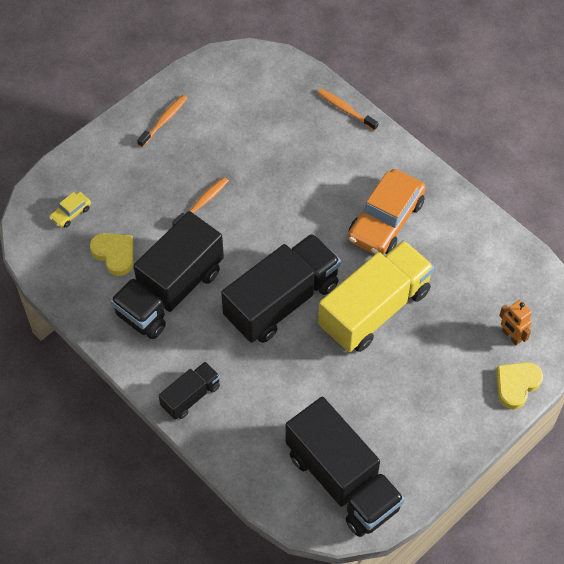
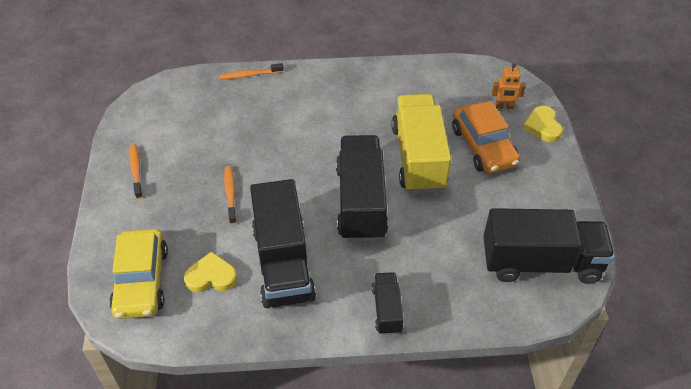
camera: 50 degrees left, 10 degrees down
yellow car [49,192,91,228] -> yellow car [109,229,168,319], size x2.26
orange car [348,169,426,255] -> orange car moved to [452,101,520,173]

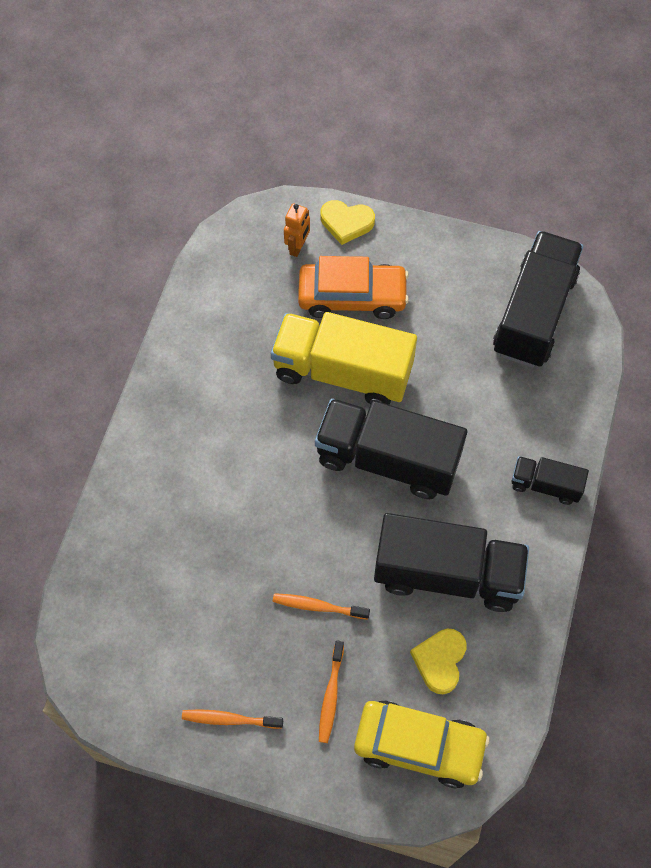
camera: 70 degrees left, 15 degrees up
orange toothbrush [220,63,284,79] -> orange toothbrush moved to [319,640,344,743]

